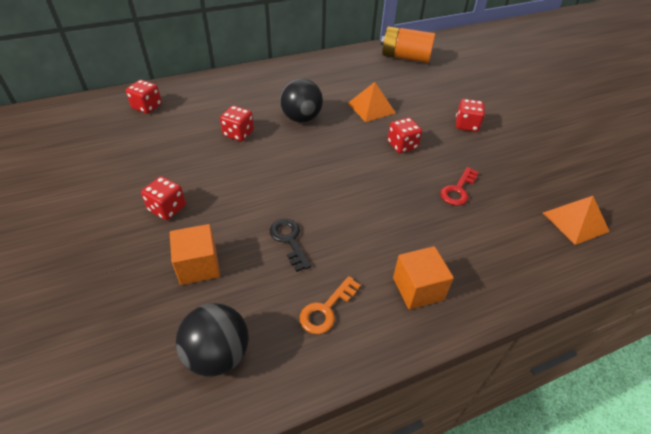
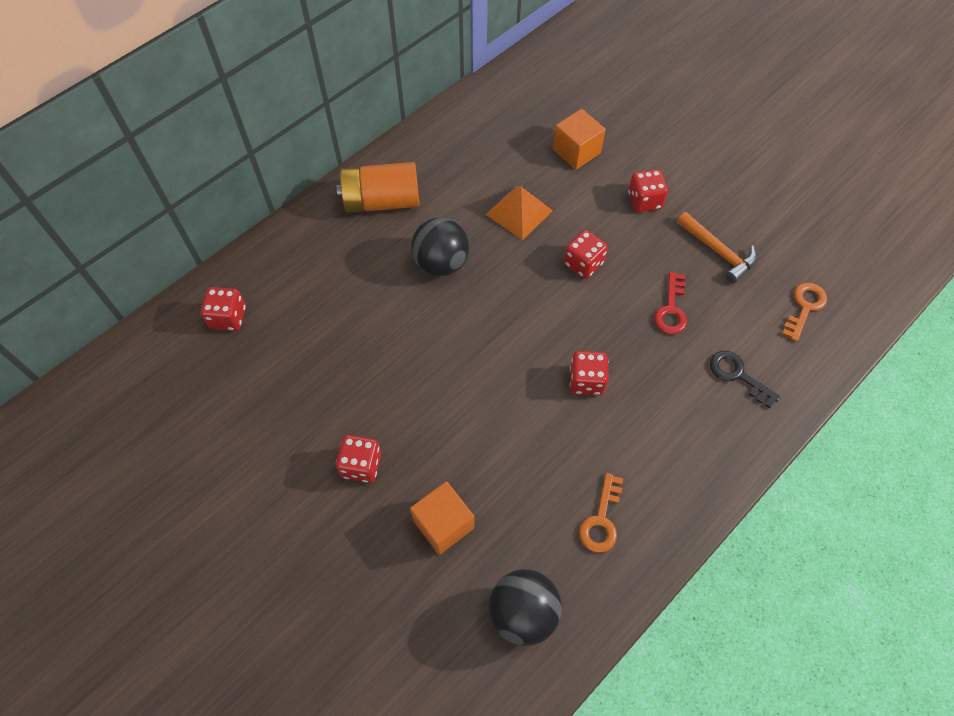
camera: 20 degrees left, 15 degrees up
red dice [220,106,254,141] -> red dice moved to [570,351,609,395]
black key [270,219,311,272] -> black key moved to [710,351,781,408]
orange battery [381,26,435,63] -> orange battery moved to [337,162,420,213]
orange cube [393,246,454,310] -> orange cube moved to [553,109,606,170]
orange pyramid [543,196,610,245] -> orange key [782,283,827,342]
none -> orange hammer [677,212,757,283]

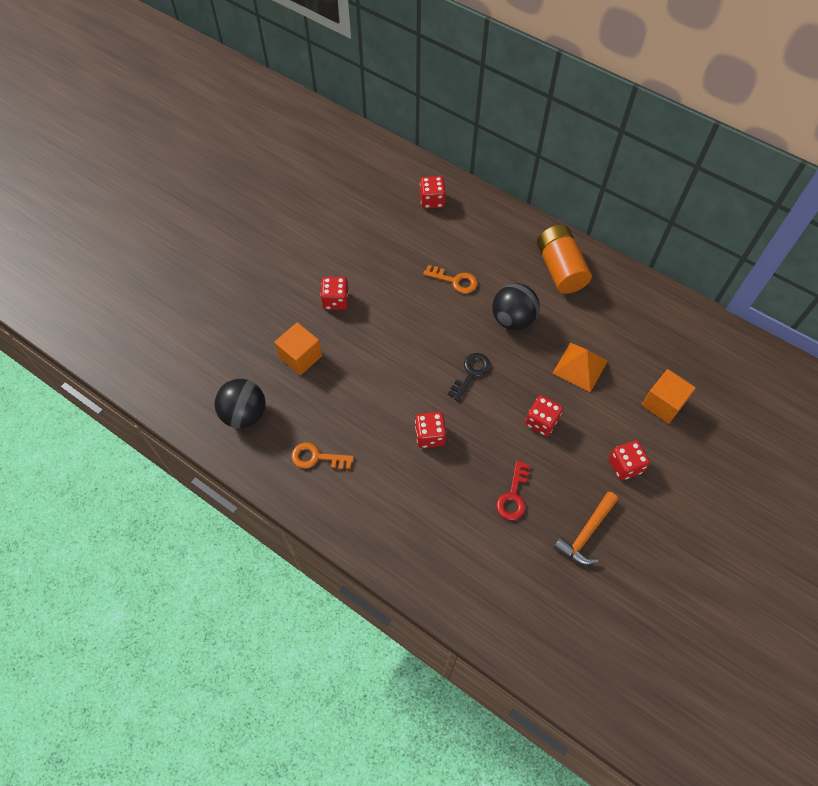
camera: 80 degrees right, 0 degrees up
red key [654,272,687,334] -> red key turned 75 degrees counterclockwise [496,460,530,520]
black key [710,351,781,408] -> black key moved to [448,353,491,401]
orange key [782,283,827,342] -> orange key moved to [423,265,478,294]

